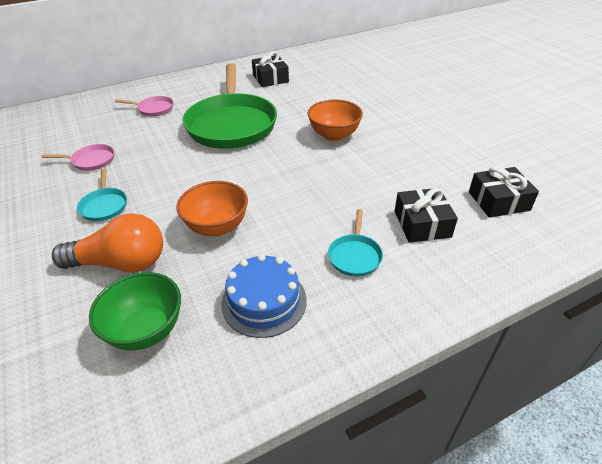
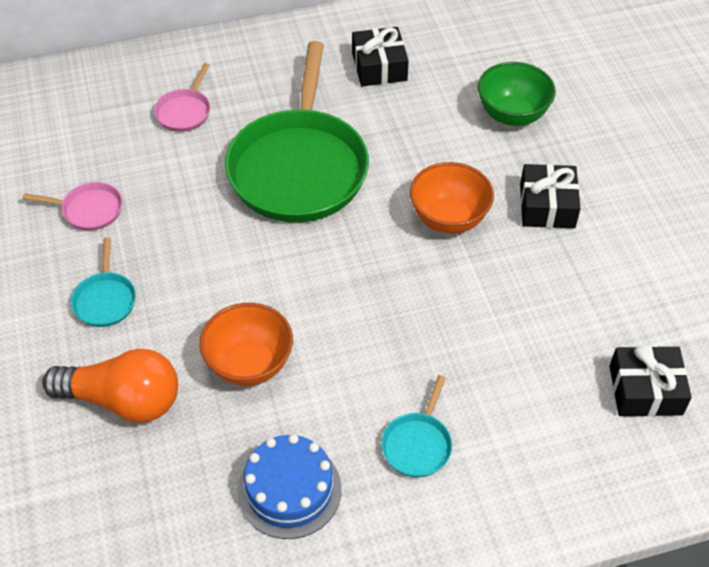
camera: 10 degrees right, 10 degrees up
green bowl [89,272,181,350] -> green bowl moved to [478,62,556,126]
pink pan [115,96,173,116] -> pink pan turned 90 degrees clockwise [154,63,210,132]
black gift [395,188,458,243] -> black gift moved to [520,164,581,228]

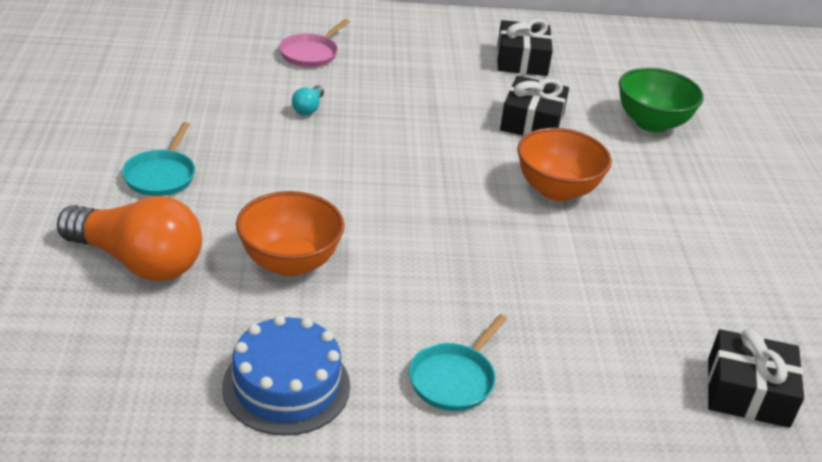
camera: 10 degrees right, 15 degrees down
pink pan [23,182,122,231] -> none
green pan [225,41,369,222] -> none
black gift [520,164,581,228] -> black gift moved to [500,76,569,136]
none -> turquoise light bulb [292,86,324,115]

